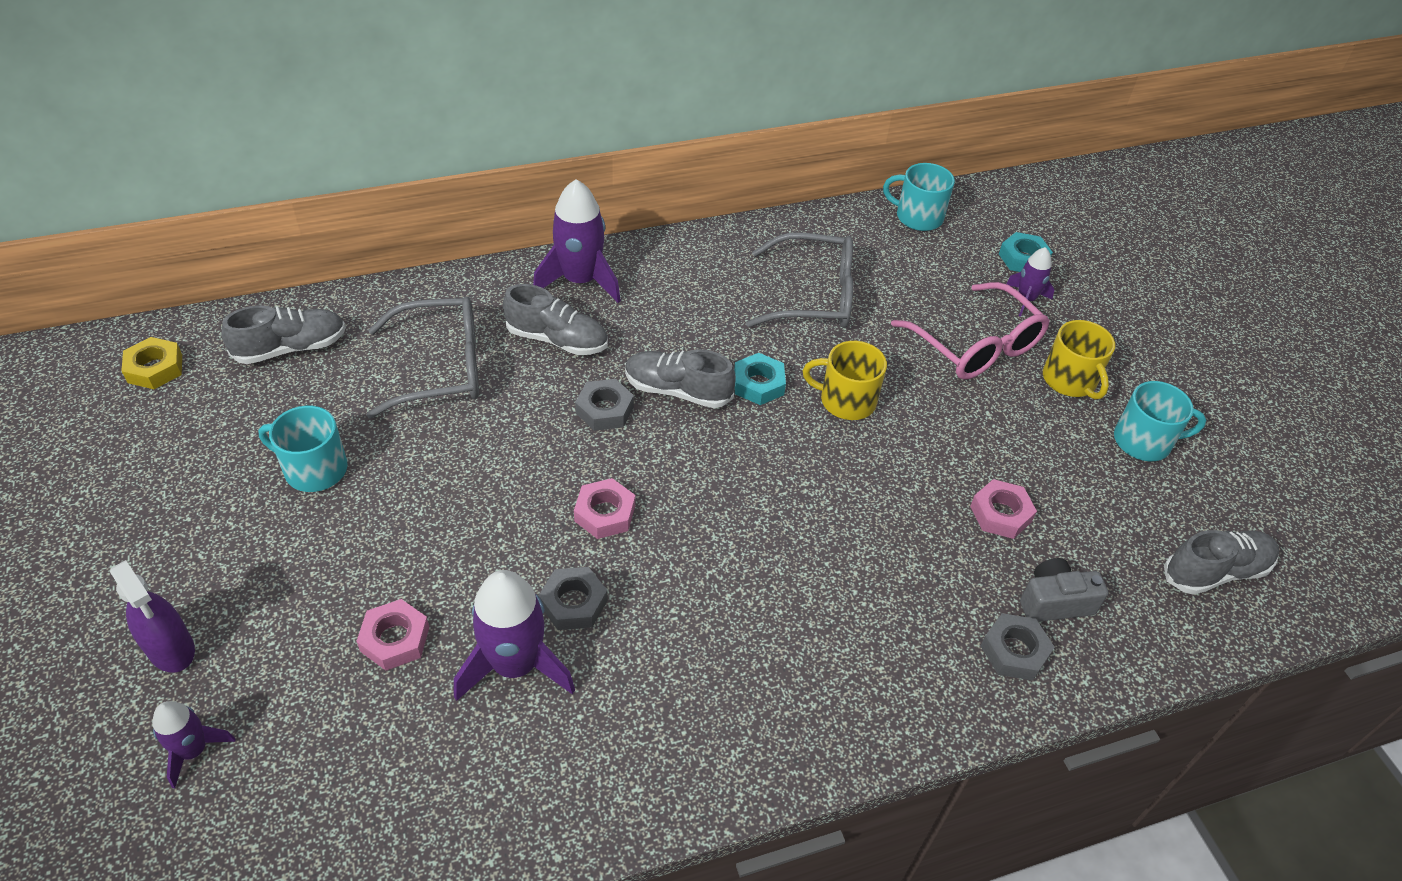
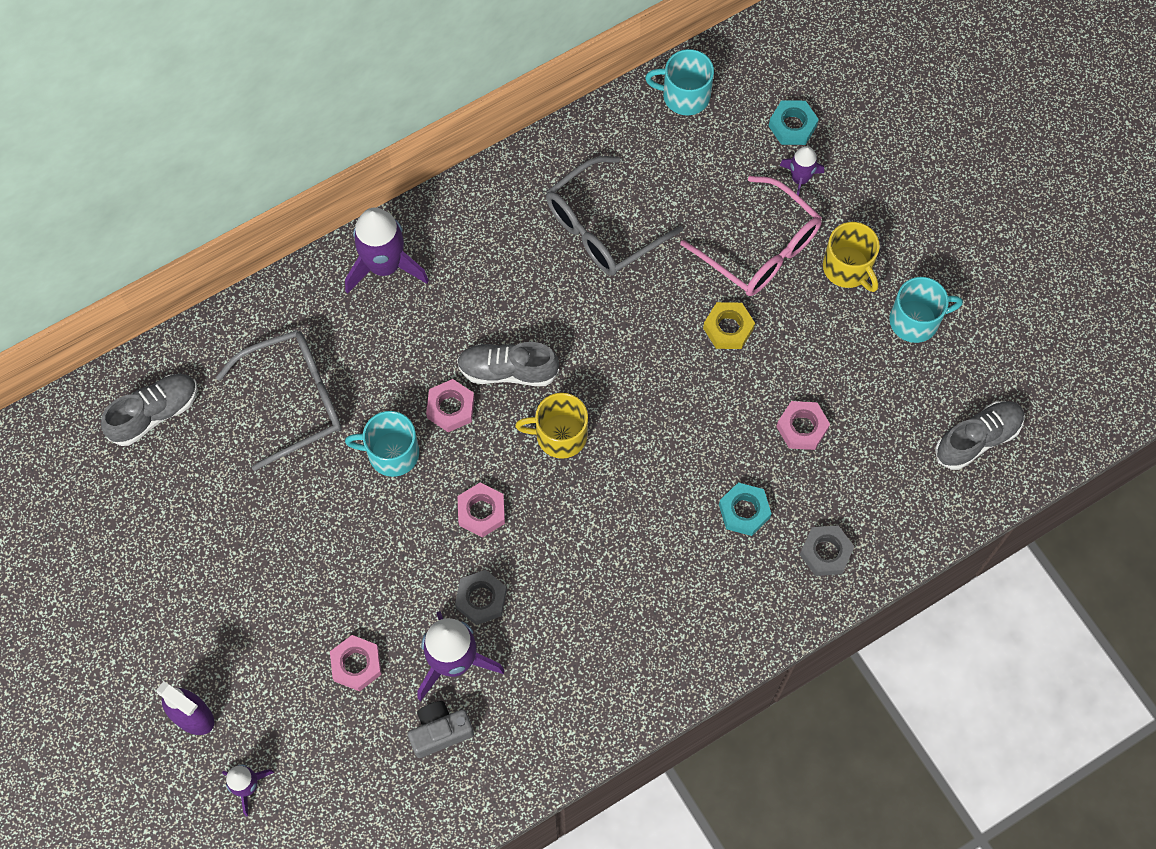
camera: 10 degrees left, 20 degrees up
yellow nut [121,337,182,389] -> yellow nut moved to [703,302,755,349]
turquoise mug [258,406,348,492] -> turquoise mug moved to [345,411,419,477]
grey shoe [503,284,608,355] -> none
grey nut [575,379,634,431] -> pink nut [426,379,475,432]
turquoise nut [734,353,786,405] -> turquoise nut moved to [719,483,772,536]
grey glasses [746,232,853,328] -> grey glasses turned 150 degrees clockwise [546,156,683,276]
yellow mug [803,341,887,420] -> yellow mug moved to [515,393,588,459]
grey camera [1020,558,1109,622] -> grey camera moved to [408,701,474,758]

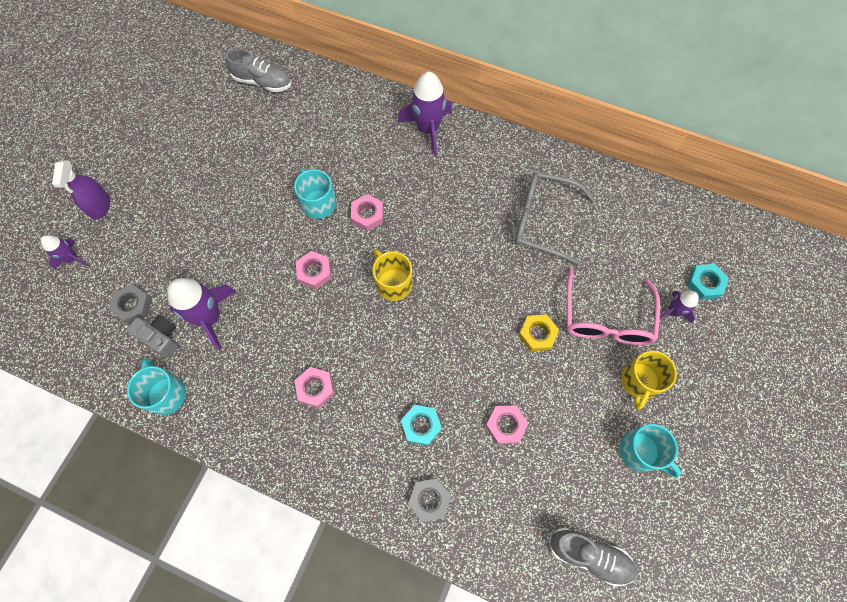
camera: 55 degrees right, 0 degrees up
grey glasses [216,330,342,471] -> none
pink nut [330,635,382,691] -> pink nut moved to [294,367,334,408]
grey nut [455,570,507,625] -> grey nut moved to [109,284,152,324]
grey shoe [457,342,559,386] -> none
turquoise mug [645,49,714,115] -> turquoise mug moved to [127,358,186,415]

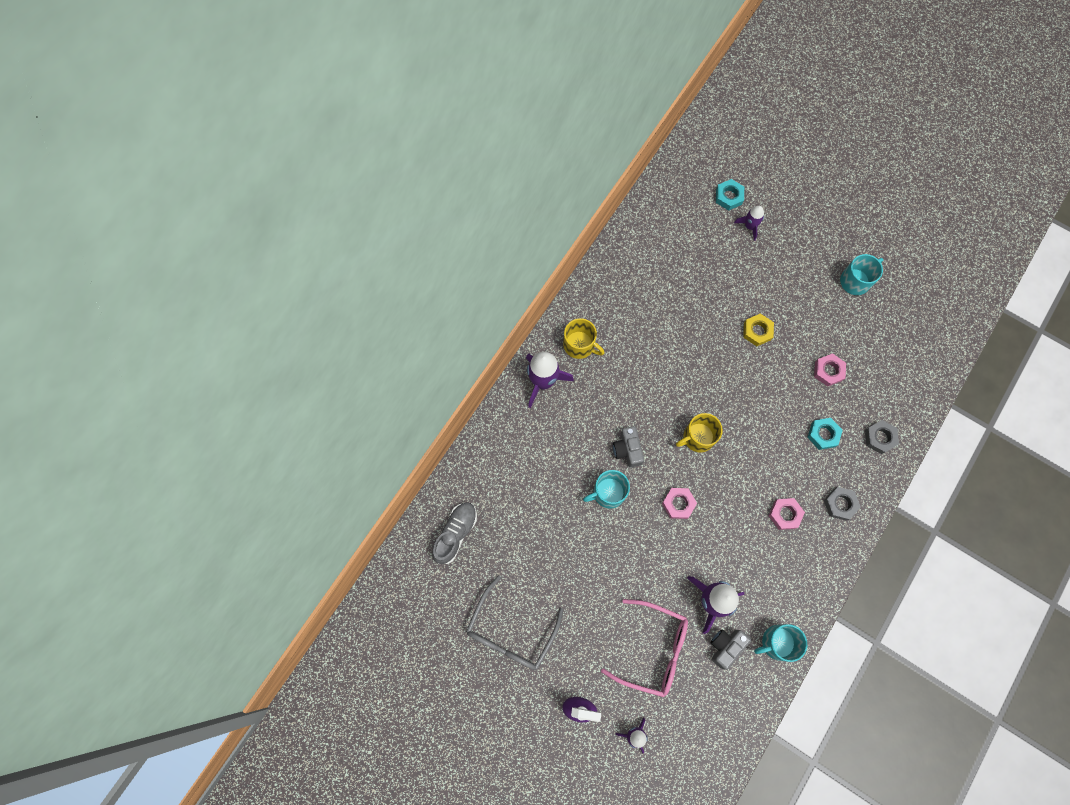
camera: 80 degrees left, 5 degrees up
grey nut [109,284,152,324] -> grey nut moved to [824,487,861,521]
pink nut [351,194,383,231] -> grey camera [613,426,644,468]
grey glasses [515,172,595,266] -> grey glasses moved to [466,576,563,670]
grey shoe [549,528,637,587] -> none
pink glasses [567,269,660,345] -> pink glasses moved to [601,599,688,697]
yellow mug [621,351,677,410] -> yellow mug moved to [563,318,604,359]

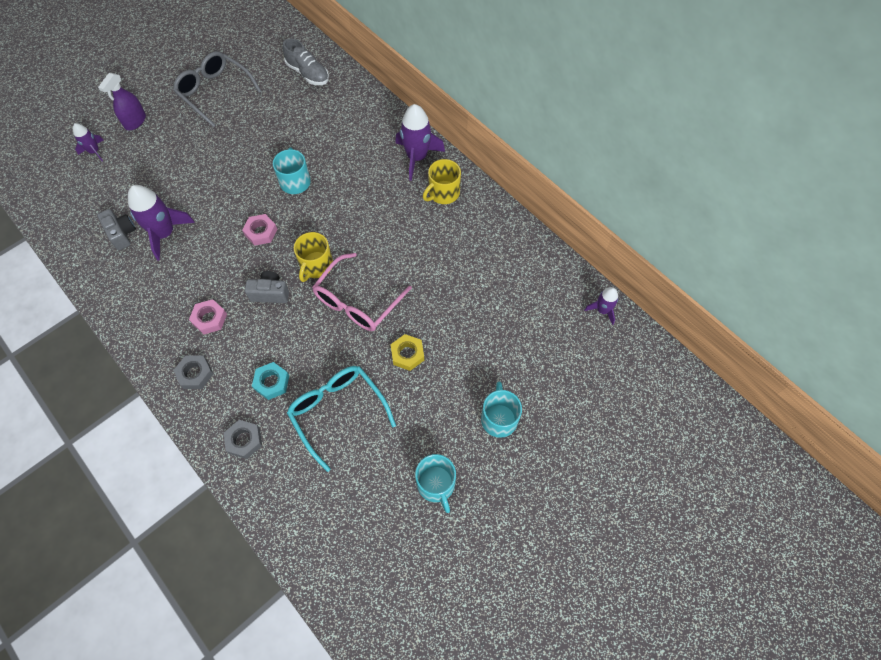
camera: 105 degrees right, 10 degrees down
pink glasses [601,599,688,697] -> pink glasses moved to [312,253,412,331]
grey camera [613,426,644,468] -> grey camera moved to [245,271,289,303]
yellow mug [676,413,723,453] -> yellow mug turned 150 degrees counterclockwise [294,232,333,282]
turquoise nut [716,179,744,211] -> none
purple rocket [734,206,764,241] -> purple rocket moved to [584,287,618,325]
turquoise mug [754,624,807,662] -> turquoise mug moved to [481,381,522,438]
pink nut [814,353,846,387] -> turquoise glasses [287,366,396,472]

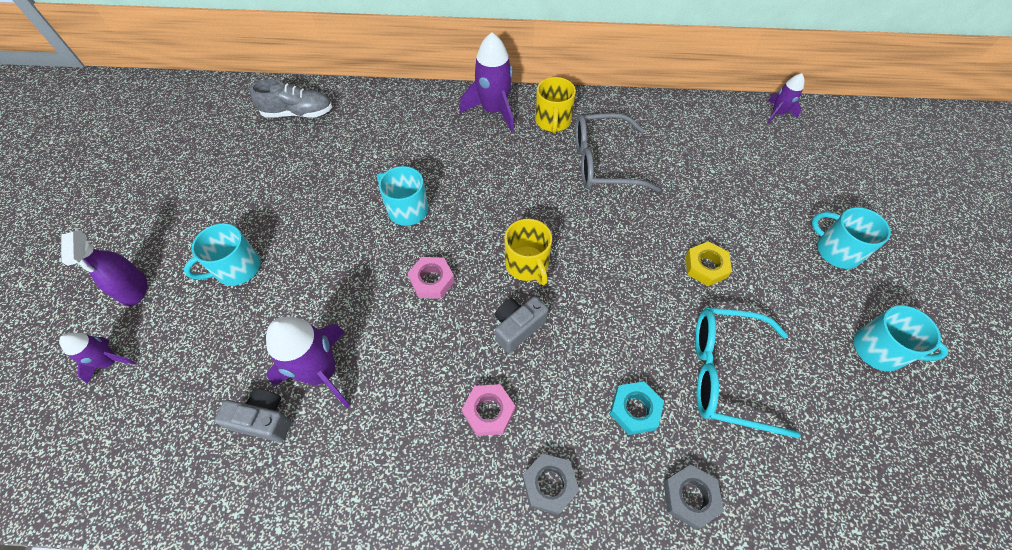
camera: 45 degrees left, 5 degrees down
grey glasses [173,51,262,127] -> grey glasses moved to [575,113,661,192]
pink glasses [312,253,412,331] -> none
none -> turquoise mug [184,223,260,286]

